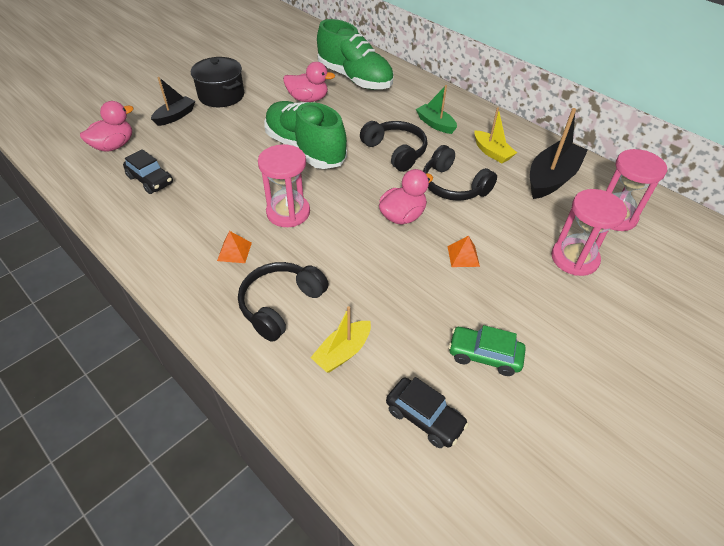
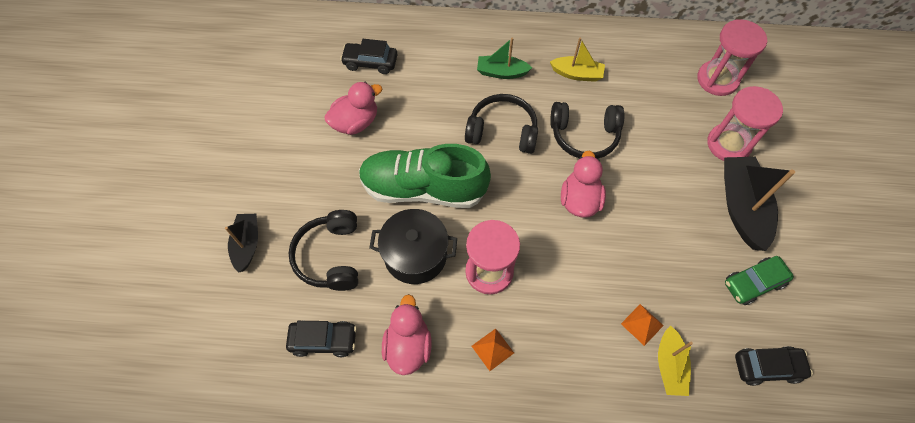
camera: 40 degrees left, 15 degrees up
pink duck [80,101,134,152] -> pink duck moved to [382,294,432,375]
black pot [191,57,244,107] -> black pot moved to [369,209,457,284]
black headphones [238,262,329,342] -> black headphones moved to [289,210,358,291]
green shoe [317,19,394,90] -> black car [340,39,398,74]
orange pyramid [447,236,480,267] -> orange pyramid moved to [621,304,664,346]
black boat [530,108,588,199] -> black boat moved to [724,157,795,251]

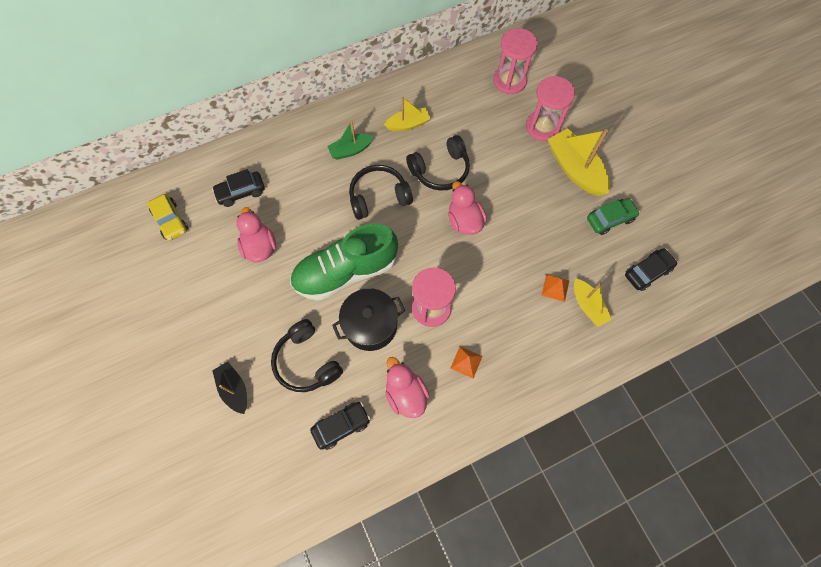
camera: 30 degrees left, 5 degrees up
pink duck [324,82,382,135] -> pink duck turned 45 degrees counterclockwise [236,207,276,263]
black boat [724,157,795,251] -> yellow boat [548,128,610,196]
green car [725,256,794,305] -> green car turned 150 degrees counterclockwise [587,198,640,235]
none -> yellow car [147,194,188,241]

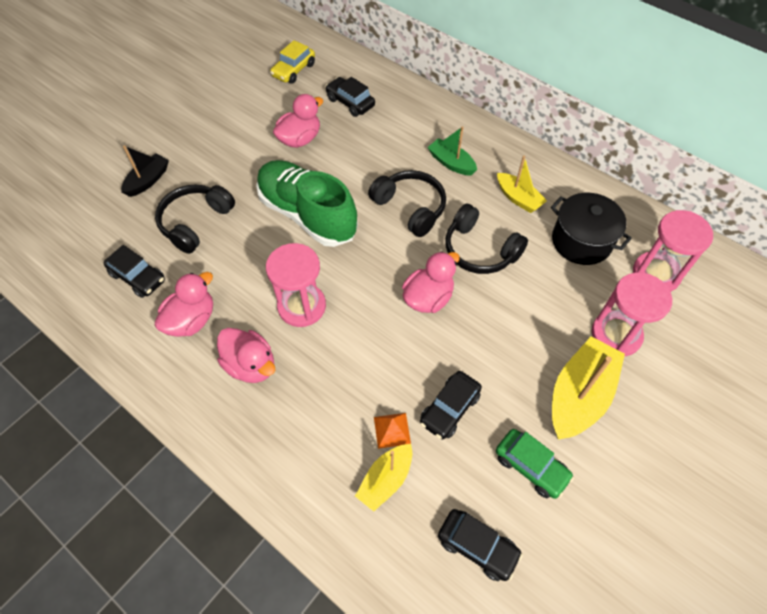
camera: 65 degrees right, 10 degrees down
black pot [332,288,405,351] -> black pot moved to [551,193,632,265]
orange pyramid [450,347,483,379] -> pink duck [217,328,275,383]
none -> black car [420,371,482,440]

